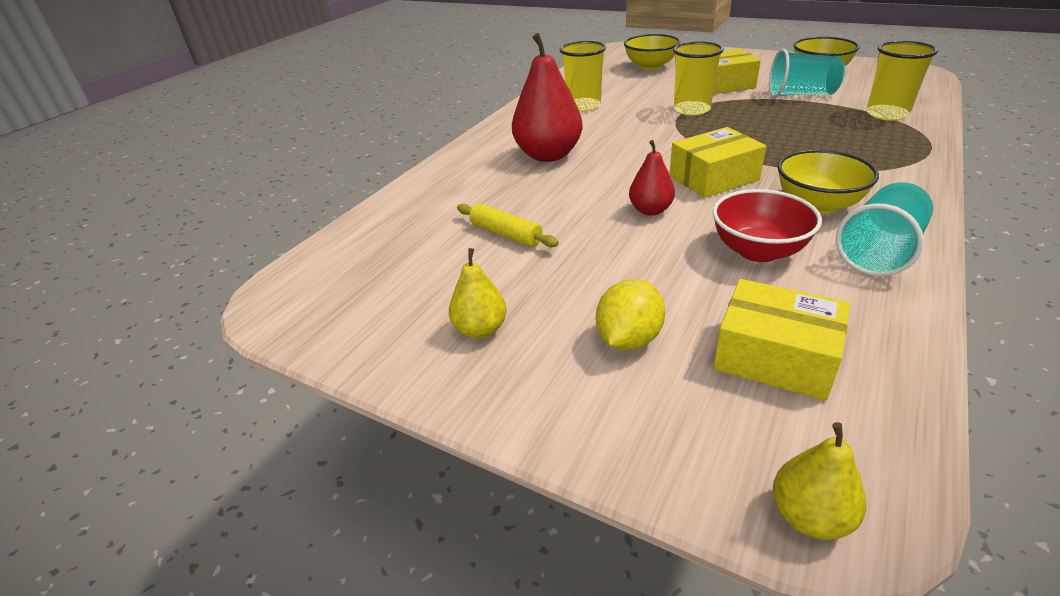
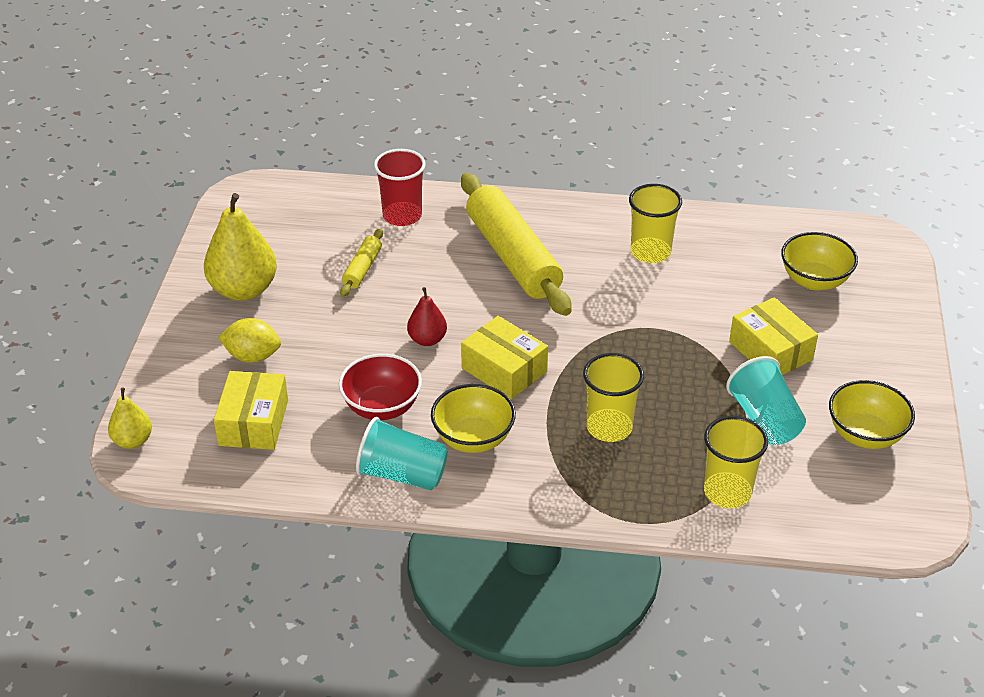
camera: 65 degrees right, 5 degrees up
yellow pear [449,248,507,338] -> yellow pear [204,193,277,301], size x1.86
red pear [512,33,583,162] -> yellow rolling pin [461,173,572,316]
yellow cup [673,41,724,116] -> yellow cup moved to [583,353,644,442]
none -> red cup [374,149,426,226]

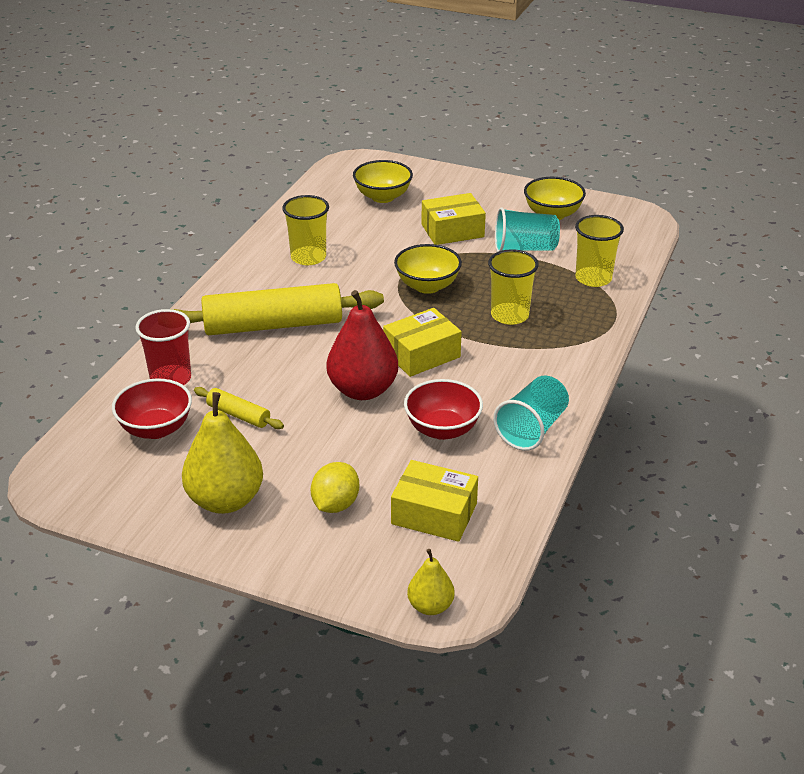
camera: 75 degrees left, 5 degrees down
red pear [407,287,447,346] -> red pear [327,290,398,400], size x1.86
yellow bowl [431,384,516,453] -> yellow bowl moved to [394,244,462,294]
none -> red bowl [112,378,192,439]

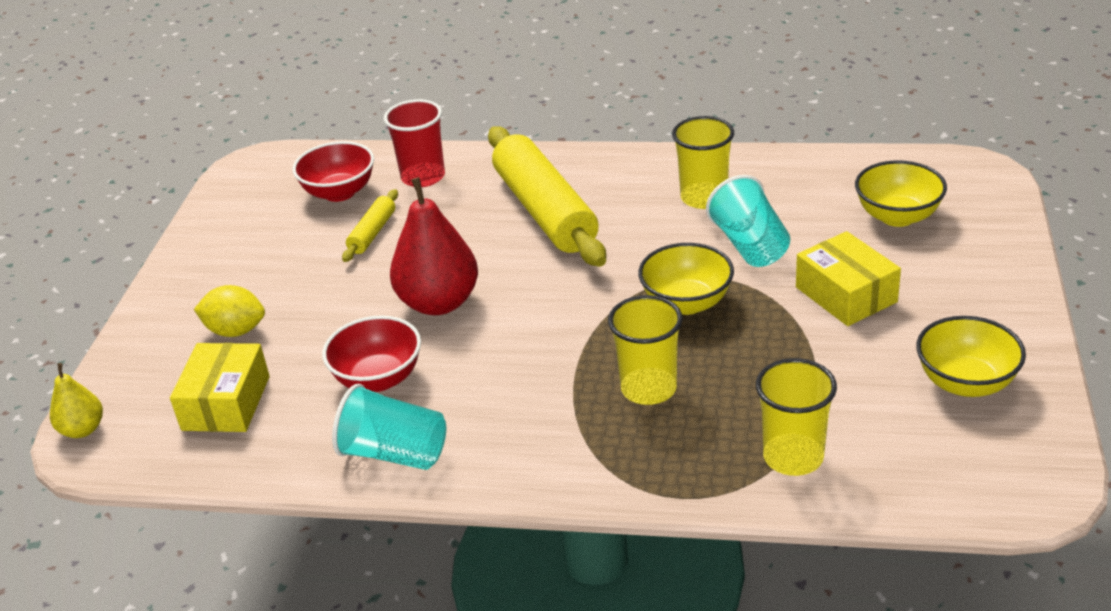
camera: 80 degrees right, 0 degrees up
yellow pear [182,392,263,514] -> none
yellow box [383,308,462,377] -> none
turquoise cup [495,207,560,252] -> turquoise cup moved to [706,175,790,267]

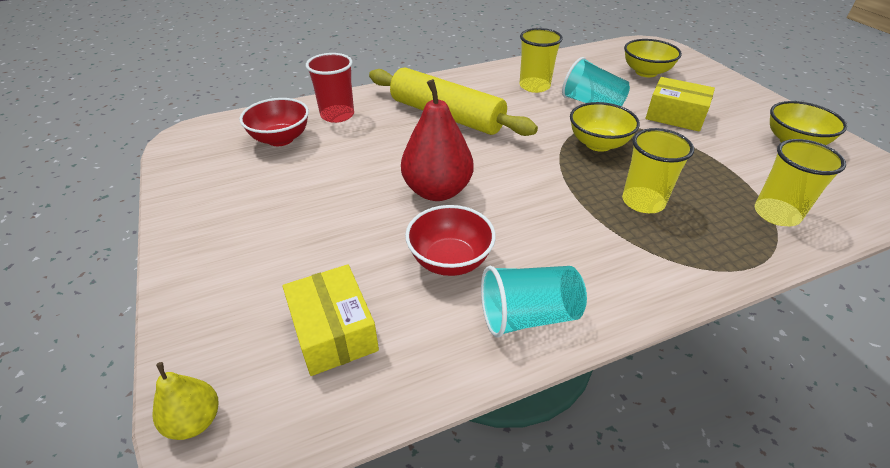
camera: 35 degrees left, 5 degrees up
yellow lemon [194,285,265,337] -> none
yellow rolling pin [342,189,398,262] -> none

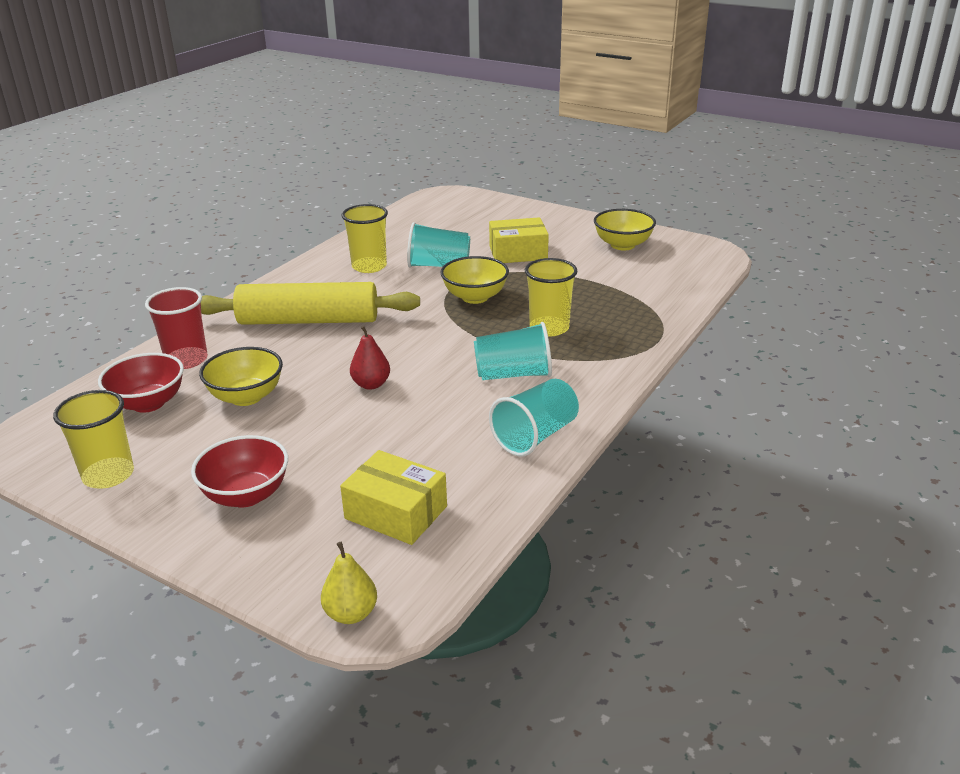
camera: 35 degrees left, 10 degrees down
red pear [401,79,473,201] -> red pear [350,326,390,390], size x0.54
red bowl [405,205,496,276] -> red bowl moved to [191,435,288,507]
yellow bowl [624,39,682,77] -> yellow bowl moved to [199,347,283,406]
yellow cup [755,139,846,226] -> yellow cup moved to [53,390,134,488]
none -> turquoise cup [474,322,552,380]

